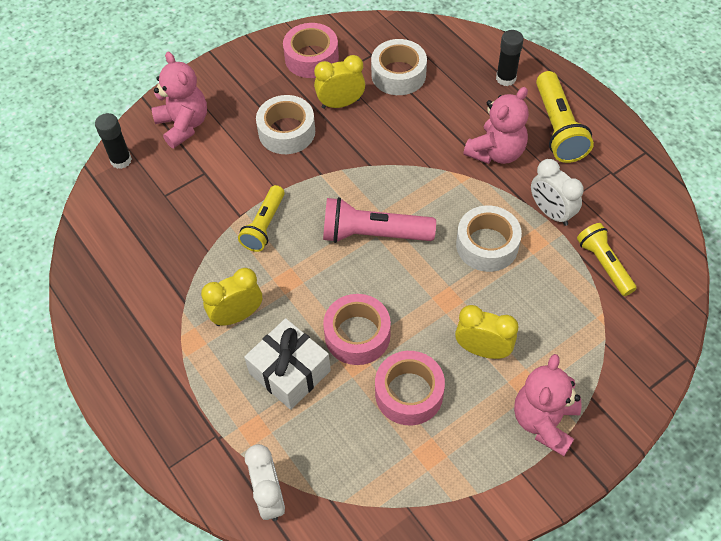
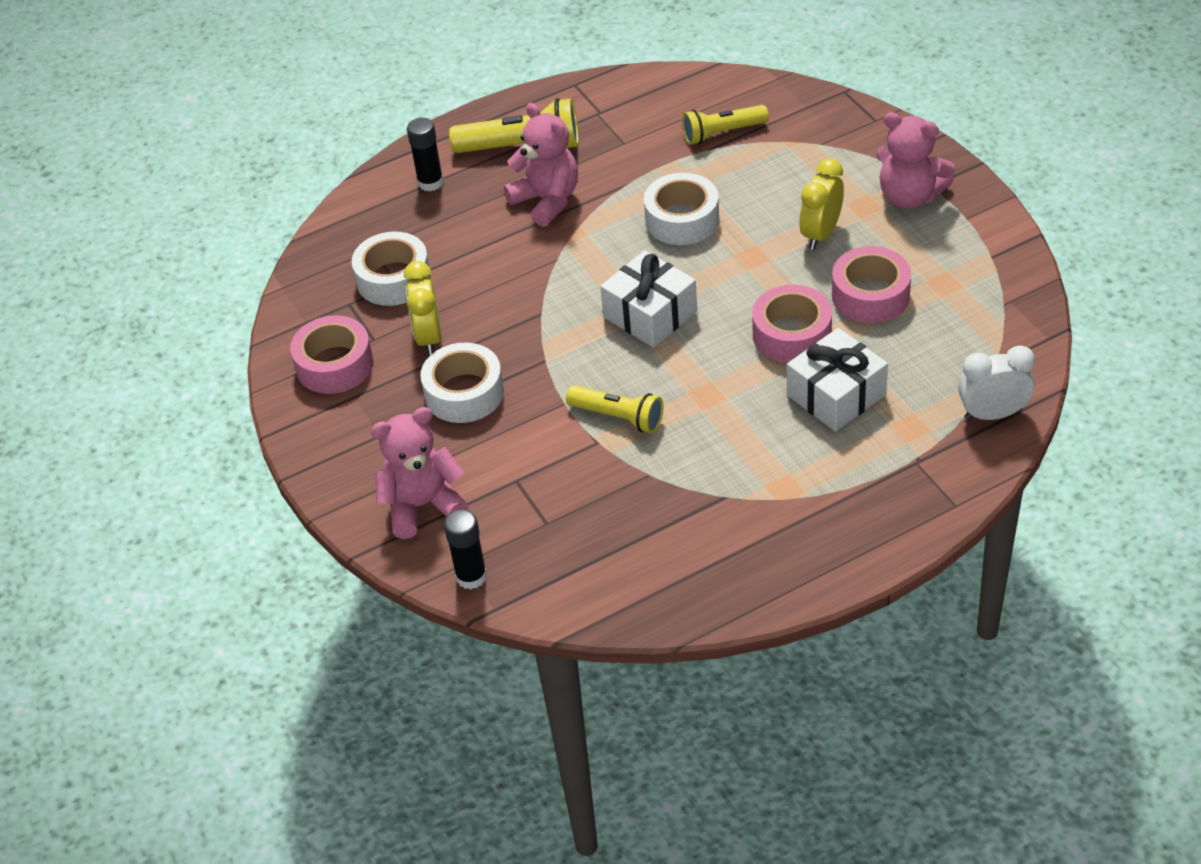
camera: 80 degrees left, 10 degrees down
yellow clock [201,268,262,326] -> none
pink flashlight [323,197,436,243] -> white gift [600,250,697,348]
white clock [531,159,584,226] -> none

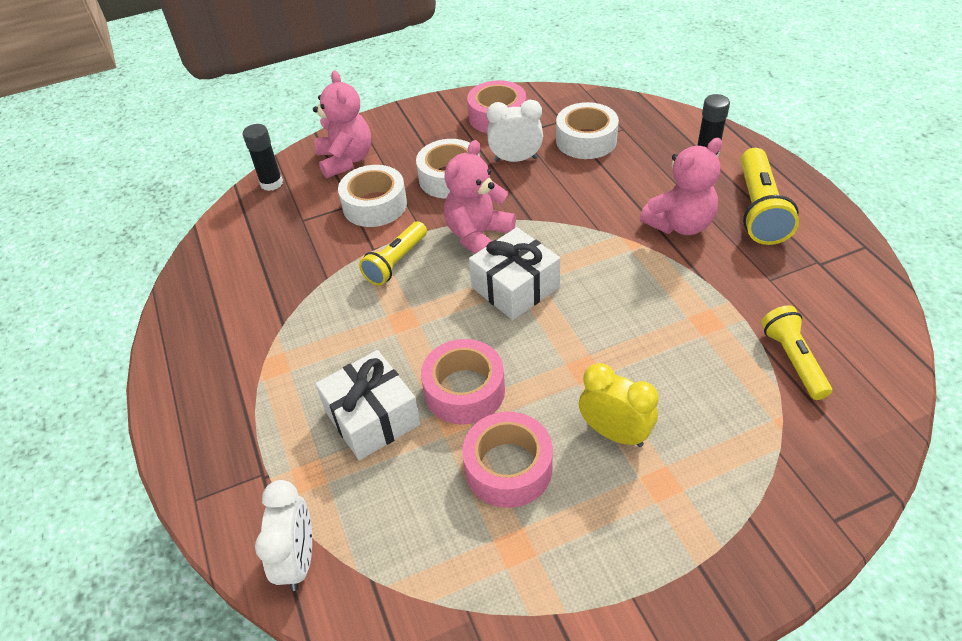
camera: 95 degrees right, 0 degrees up
yellow clock [404,261,441,355] -> white clock [487,100,543,162]
white tape [644,173,719,245] -> white tape moved to [338,165,407,227]
pink teddy bear [877,112,955,209] -> pink teddy bear moved to [444,140,516,254]

